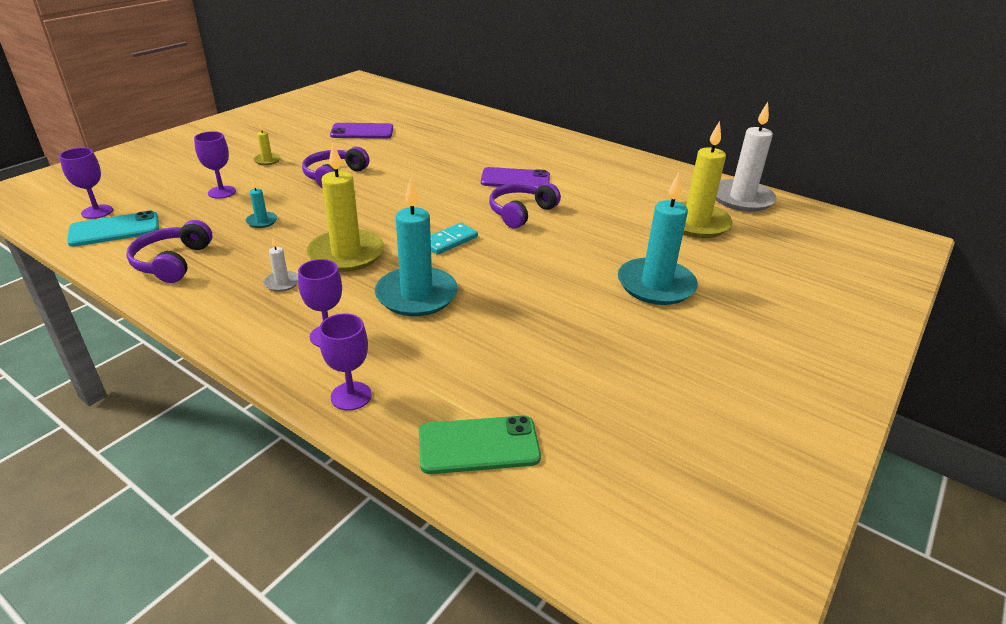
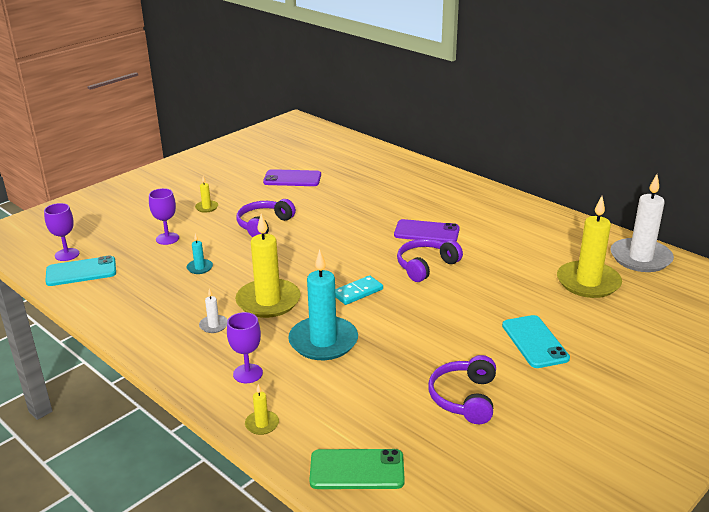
camera: 10 degrees right, 5 degrees down
purple headphones [126,220,213,283] -> purple headphones moved to [428,355,496,424]
purple goblet [319,313,372,411] -> yellow candle [245,384,279,435]
turquoise candle [618,172,698,305] -> turquoise phone [502,315,570,368]

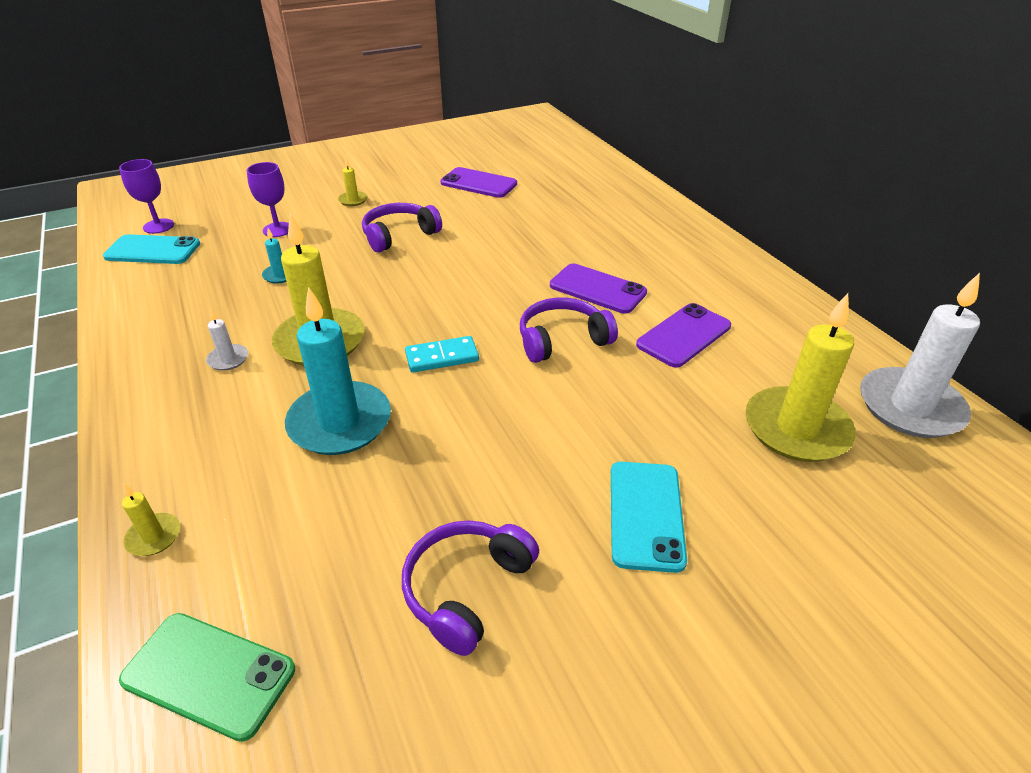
camera: 20 degrees right, 10 degrees up
purple goblet [227,312,263,383] -> none
none -> purple phone [636,303,731,368]

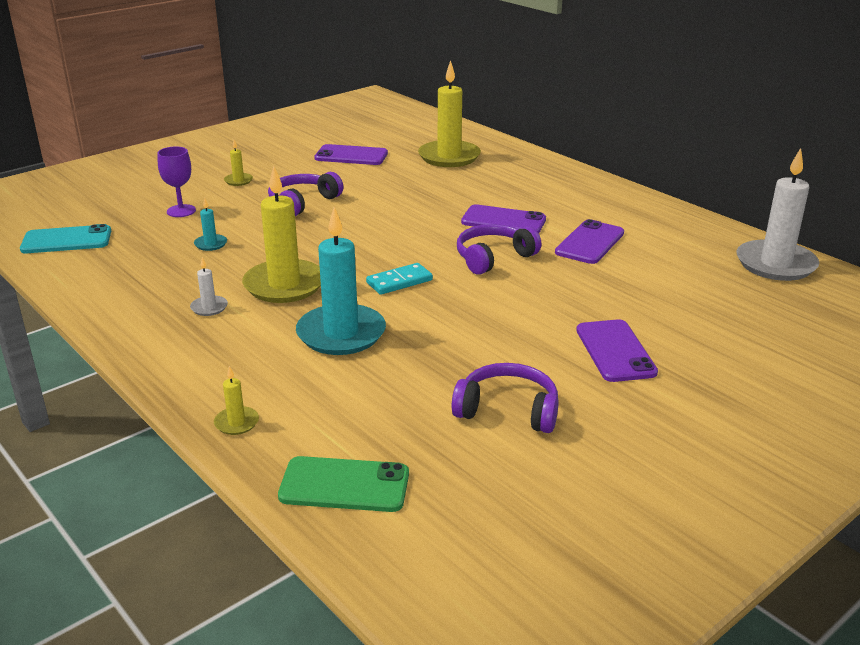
camera: 15 degrees left, 10 degrees down
purple goblet [119,159,174,234] -> none
purple headphones [402,520,539,656] -> purple headphones turned 90 degrees clockwise [452,363,559,433]
turquoise phone [611,462,687,573] -> purple phone [576,319,658,382]
yellow candle [745,293,856,462] -> yellow candle moved to [418,60,481,167]

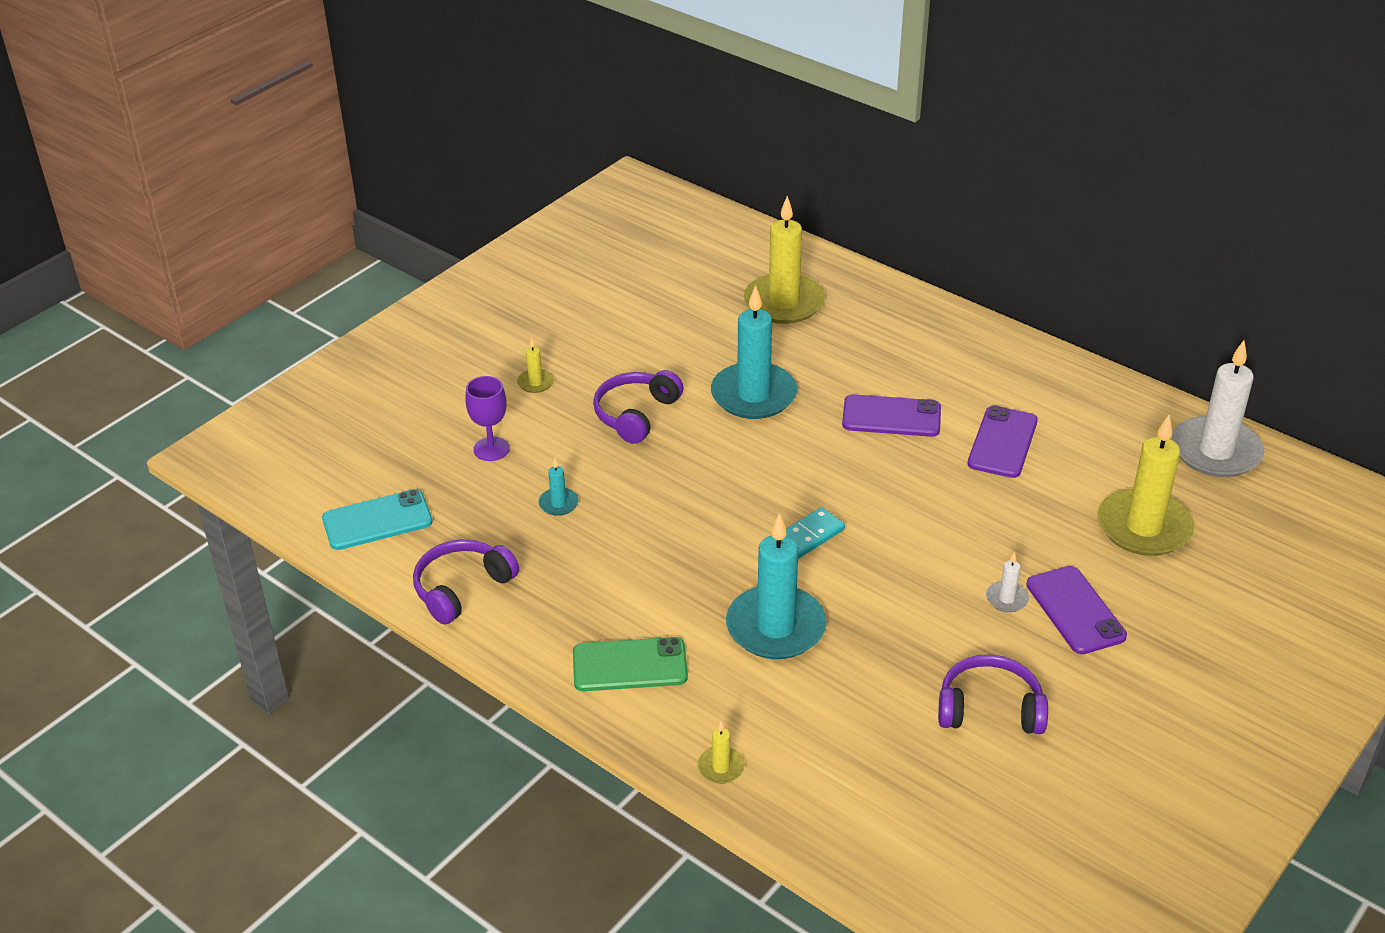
camera: 10 degrees left, 10 degrees up
white candle [190,257,228,316] -> white candle moved to [986,552,1029,612]
yellow candle [242,166,321,303] -> yellow candle moved to [1098,415,1194,556]
green phone [278,456,409,512] -> green phone moved to [573,637,688,691]
purple phone [314,144,388,165] -> none
purple headphones [457,224,541,275] -> purple headphones moved to [413,539,519,624]
none -> turquoise candle [711,285,797,419]

